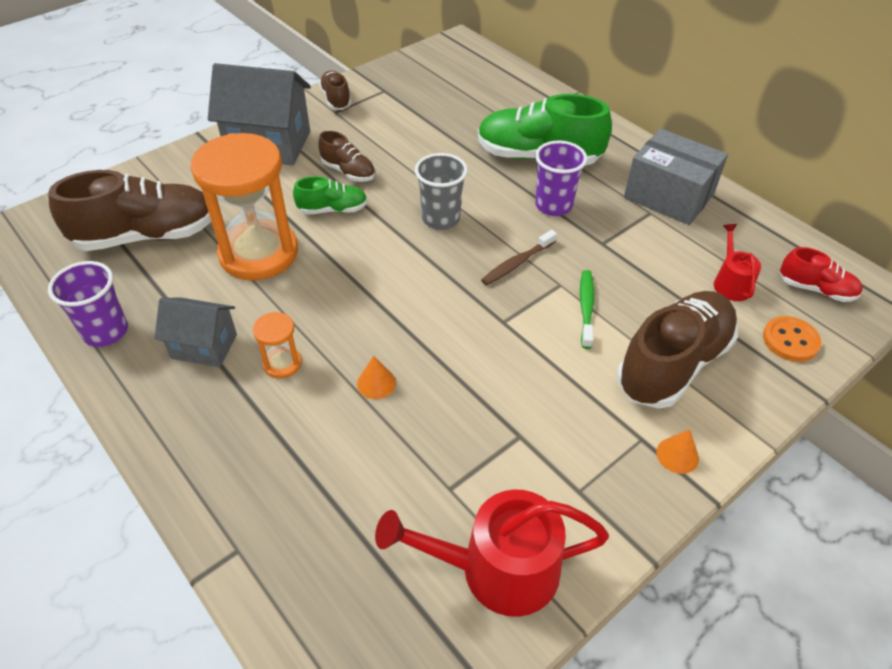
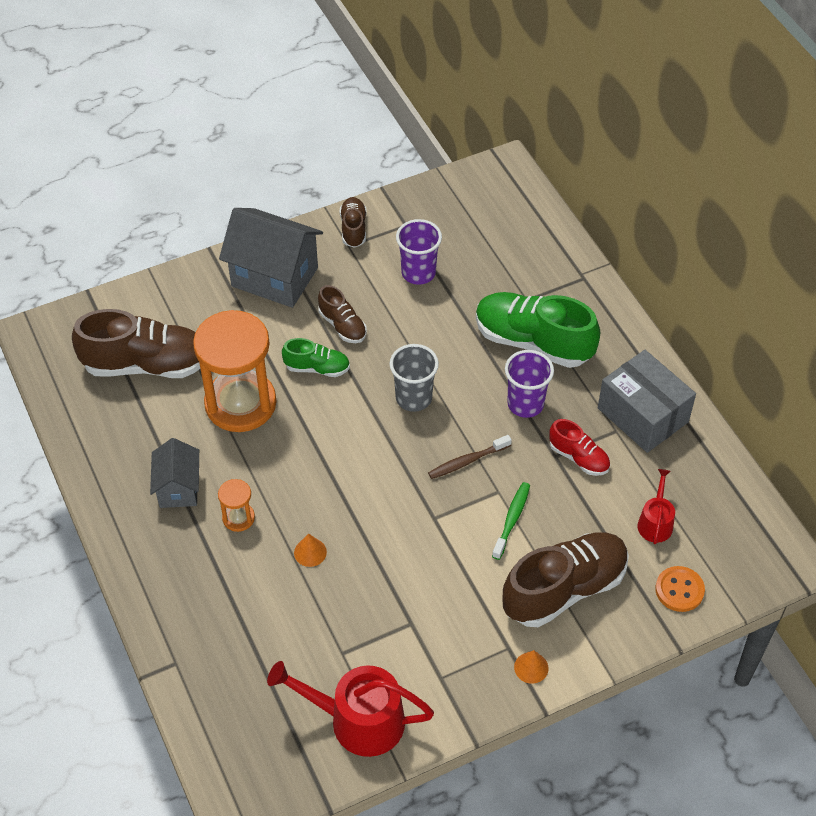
camera: 15 degrees right, 5 degrees up
purple cup [48,261,128,347] -> purple cup moved to [396,219,442,285]
grey house [154,297,237,367] -> grey house turned 60 degrees clockwise [150,438,199,508]
red shoe [780,247,863,302] -> red shoe moved to [549,419,610,476]

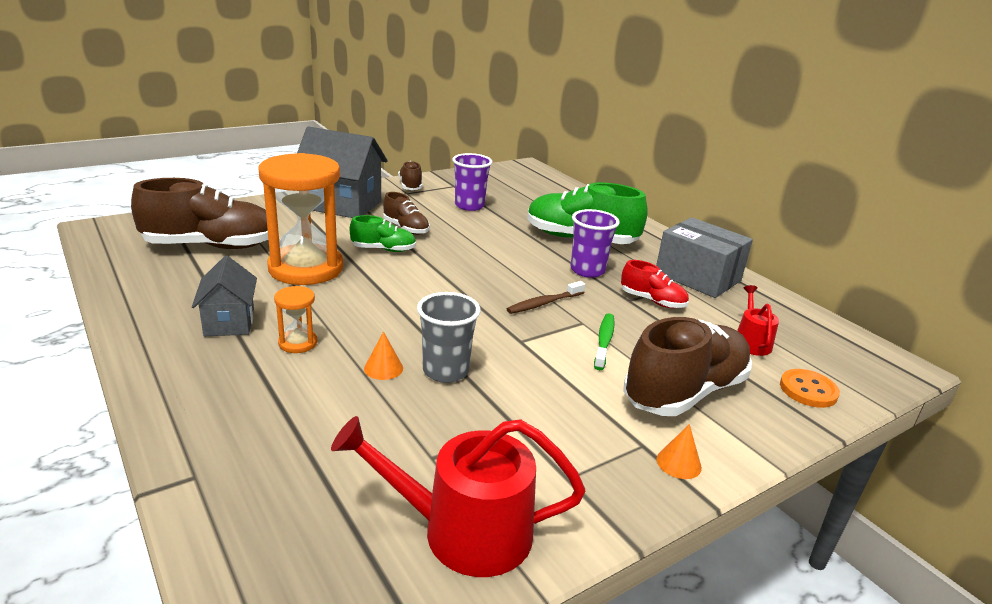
camera: 10 degrees left, 25 degrees down
grey cup [390,344,439,412] -> grey cup moved to [417,292,481,383]

